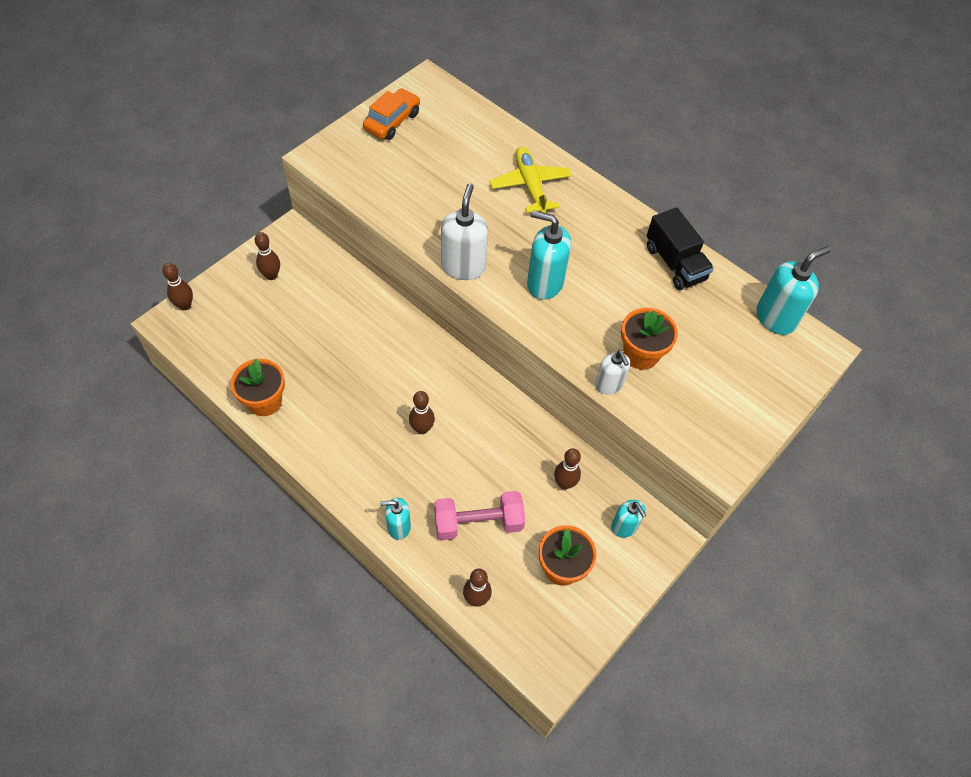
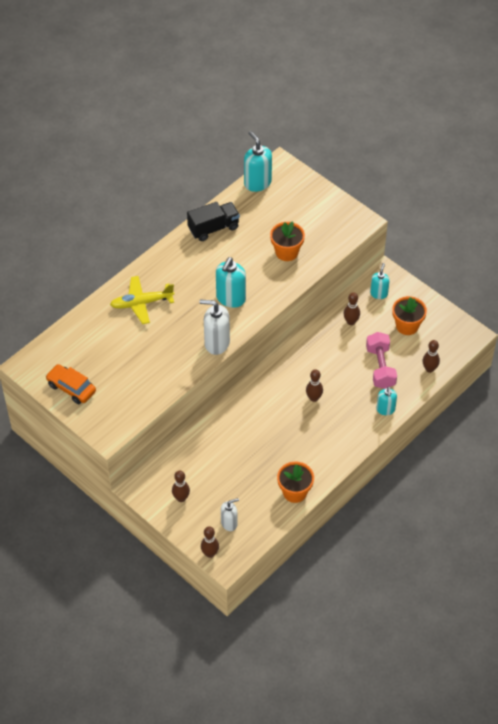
camera: 85 degrees left, 5 degrees down
white soap dispenser [595,350,630,395] -> white soap dispenser moved to [221,498,239,531]
turquoise soap dispenser [611,500,646,538] -> turquoise soap dispenser turned 45 degrees counterclockwise [370,263,390,299]

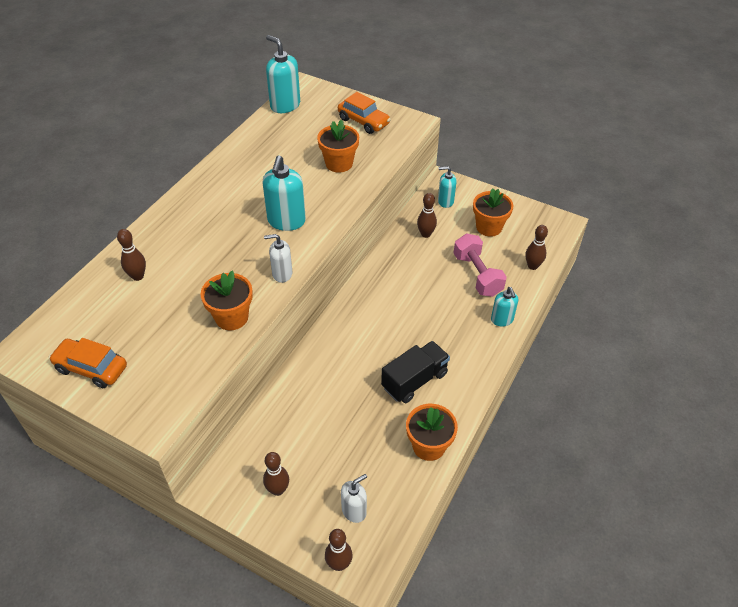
camera: 15 degrees left, 5 degrees down
yellow plane [110,276,175,324] -> none
black truck [187,202,240,241] -> black truck moved to [381,341,450,403]
white soap dispenser [199,299,230,355] -> white soap dispenser [264,234,292,283], size x0.61
brown bowling pin [306,369,323,402] -> brown bowling pin moved to [117,229,146,281]
turquoise soap dispenser [370,263,390,299] -> turquoise soap dispenser turned 90 degrees counterclockwise [438,166,457,208]
none -> orange flower pot [201,270,253,330]
none -> orange car [338,92,391,134]

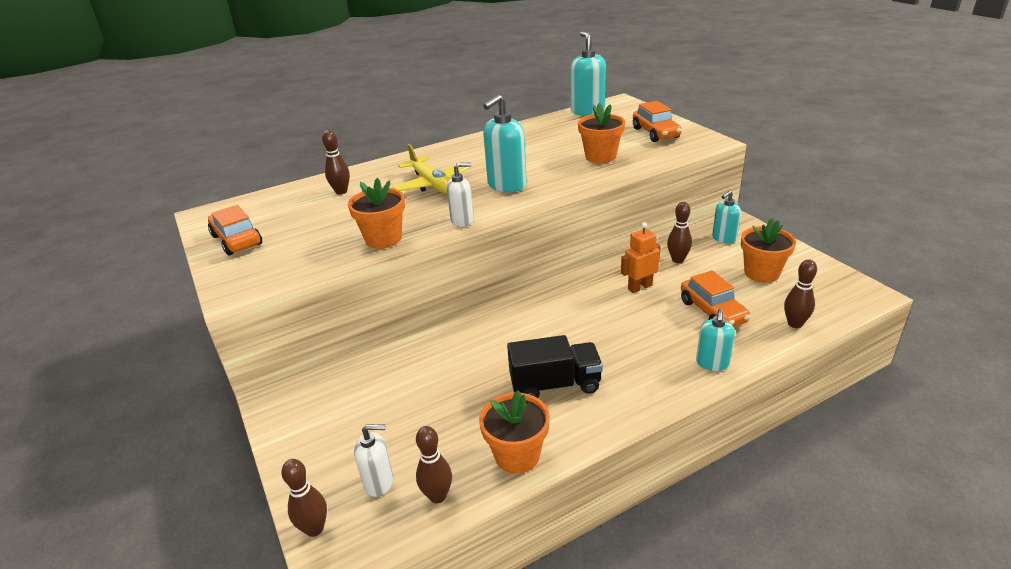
camera: 35 degrees right, 15 degrees down
brown bowling pin [263,452,289,496] -> brown bowling pin moved to [416,426,452,503]
white soap dispenser [264,234,292,283] -> white soap dispenser turned 135 degrees clockwise [446,162,473,227]
turquoise soap dispenser [438,166,457,208] -> turquoise soap dispenser turned 75 degrees counterclockwise [712,190,741,244]
pink dumbbell [454,234,507,297] -> orange car [681,270,751,327]
none -> yellow plane [392,144,470,194]
none -> orange robot [621,222,661,293]

